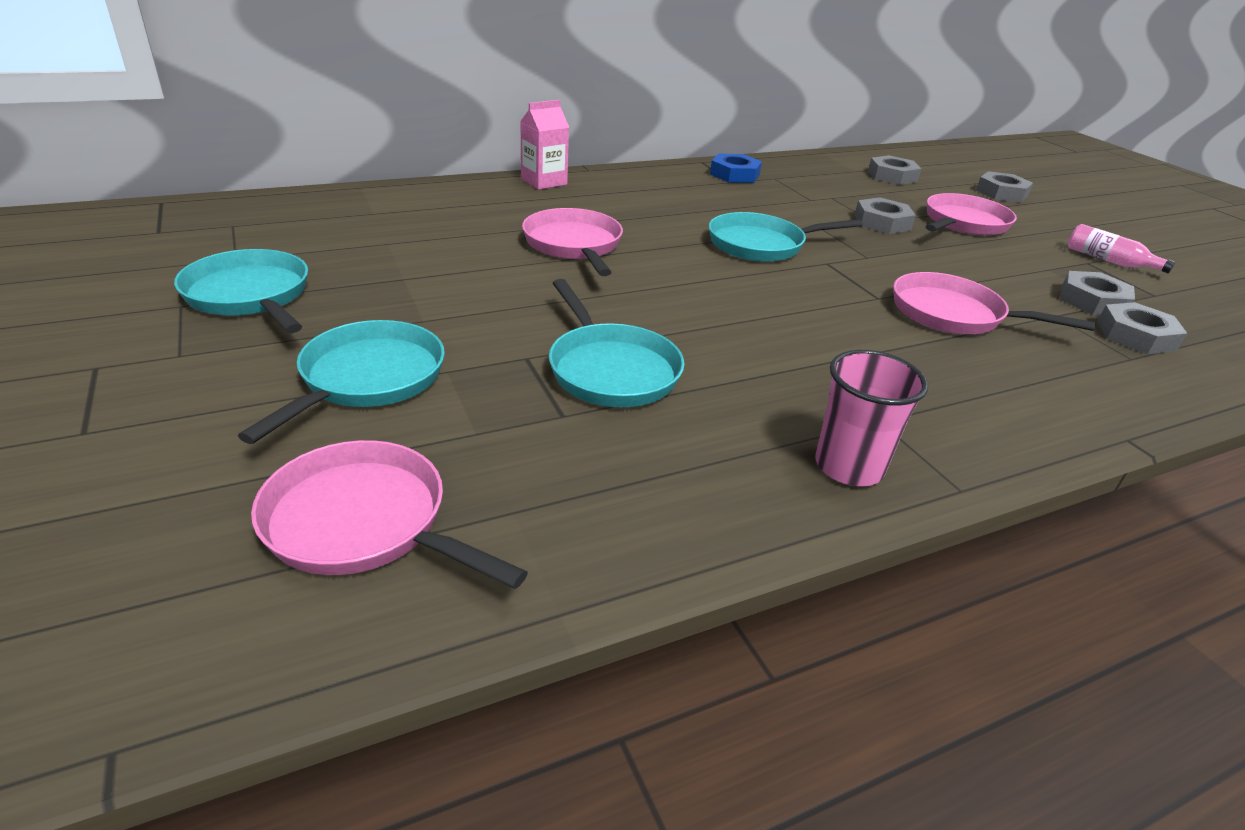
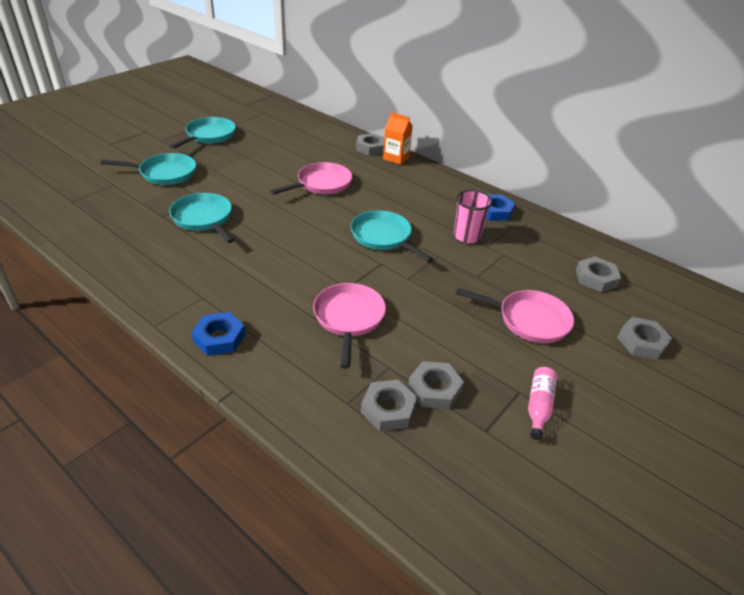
camera: 65 degrees right, 5 degrees up
pink pan [251,440,528,589] -> none
pink carton [520,100,569,190] -> orange carton [383,112,412,165]
turquoise pan [549,279,685,407] -> turquoise pan turned 105 degrees clockwise [169,193,234,243]
pink cup [815,350,928,486] -> pink cup moved to [454,190,492,243]
grey nut [855,197,916,234] -> grey nut moved to [356,133,384,156]
none -> blue nut [191,312,245,356]

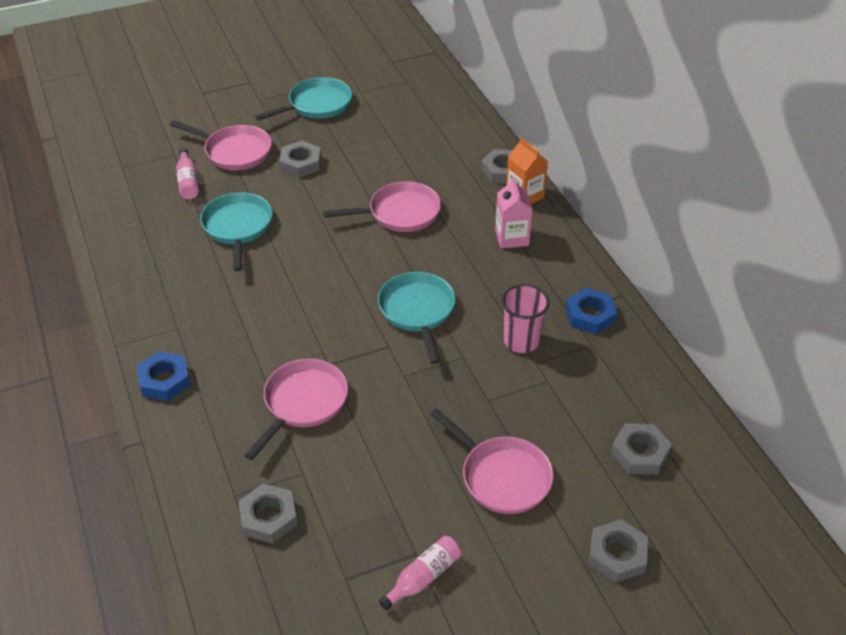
camera: 30 degrees right, 5 degrees up
turquoise pan [100,153,196,185] -> pink pan [170,120,272,170]
grey nut [408,361,464,409] -> grey nut moved to [280,141,321,178]
none -> pink bottle [176,149,199,199]
none -> pink carton [495,177,533,249]

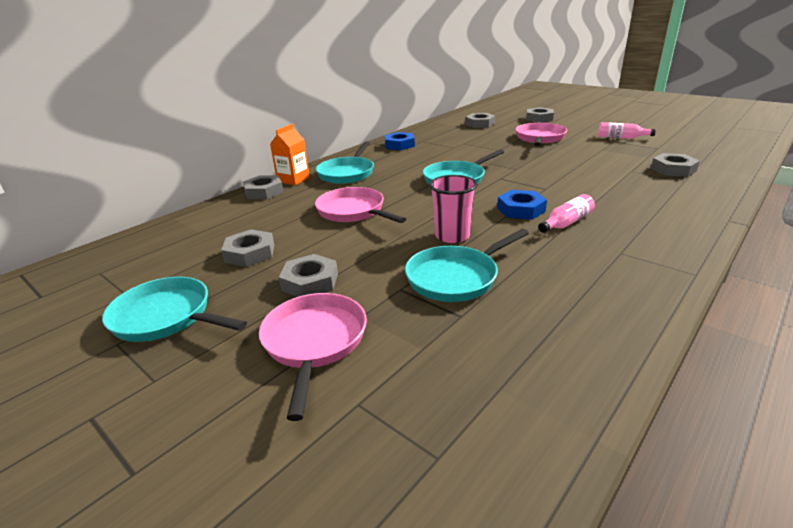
camera: 115 degrees left, 15 degrees down
blue nut [136,351,191,401] -> blue nut moved to [497,190,547,220]
pink bottle [176,149,199,199] -> pink bottle moved to [538,194,595,233]
pink pan [244,359,348,460] -> none
pink carton [495,177,533,249] -> turquoise pan [316,141,374,184]
pink cup [502,284,550,353] -> pink cup moved to [429,175,477,243]
none -> grey nut [221,229,274,267]

